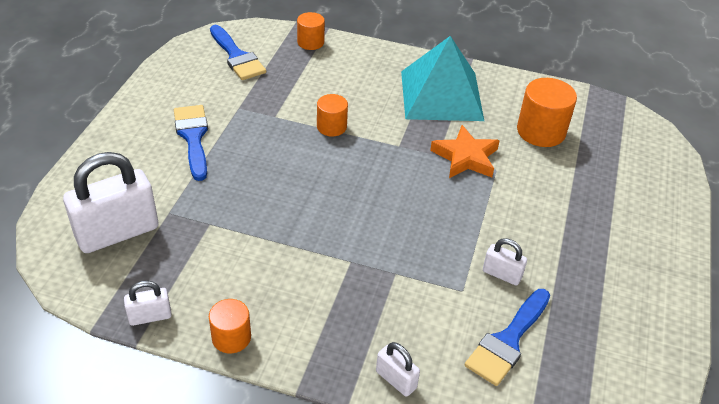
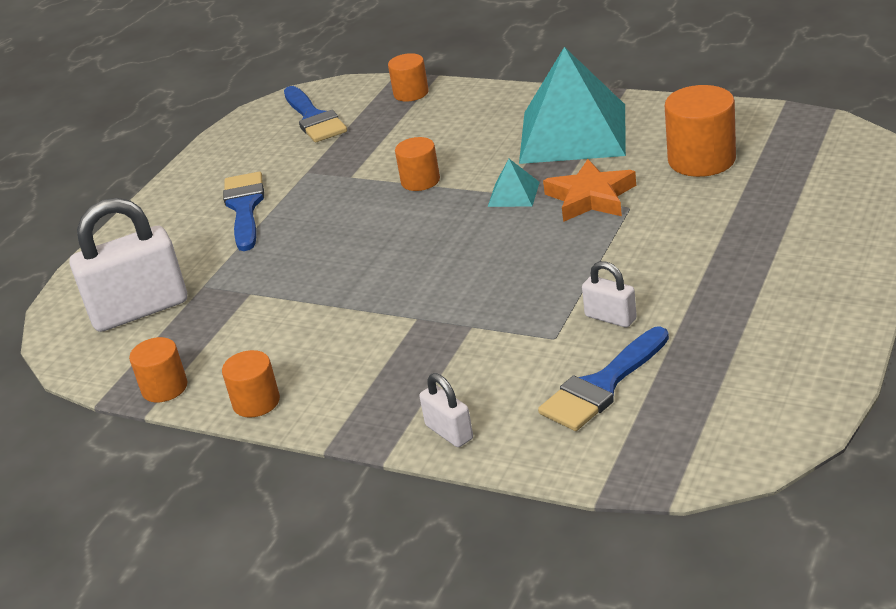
camera: 15 degrees right, 10 degrees down
white padlock [124,280,172,326] -> orange cylinder [129,337,187,402]
none -> turquoise pyramid [488,159,540,207]

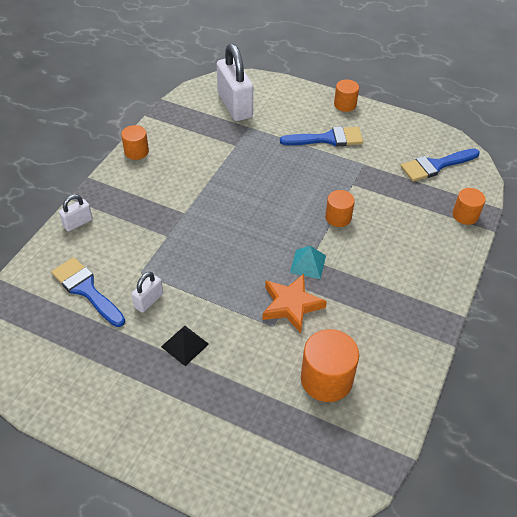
camera: 85 degrees right, 15 degrees up
orange cylinder [129,337,187,402] -> orange cylinder moved to [334,79,359,112]
turquoise pyramid [519,47,626,164] -> none
none -> black pyramid [161,326,209,366]

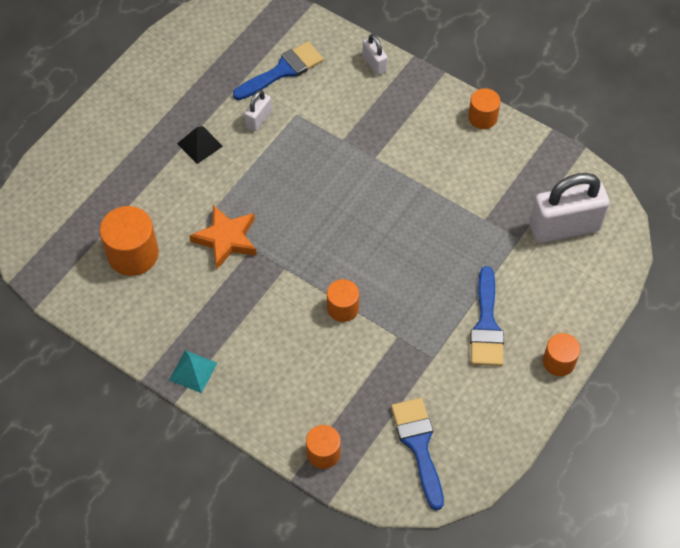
camera: 100 degrees right, 10 degrees up
white padlock [131,272,163,313] -> white padlock turned 75 degrees clockwise [244,90,272,132]
turquoise pyramid [290,246,326,279] -> turquoise pyramid moved to [169,350,217,393]

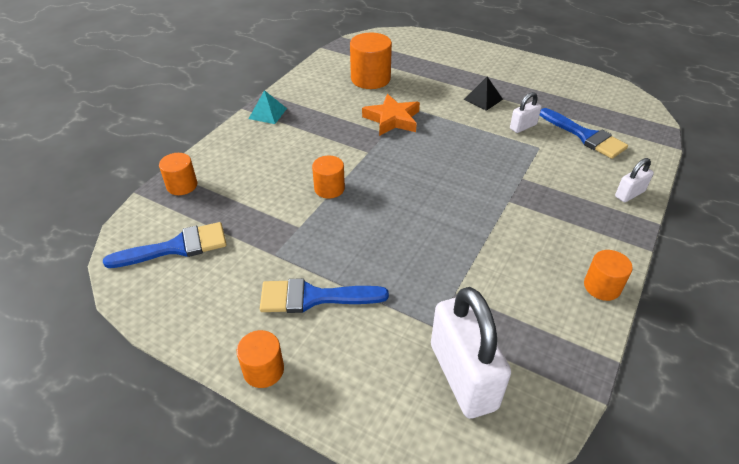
camera: 85 degrees right, 15 degrees down
white padlock [244,90,272,132] -> white padlock turned 60 degrees counterclockwise [510,92,541,133]

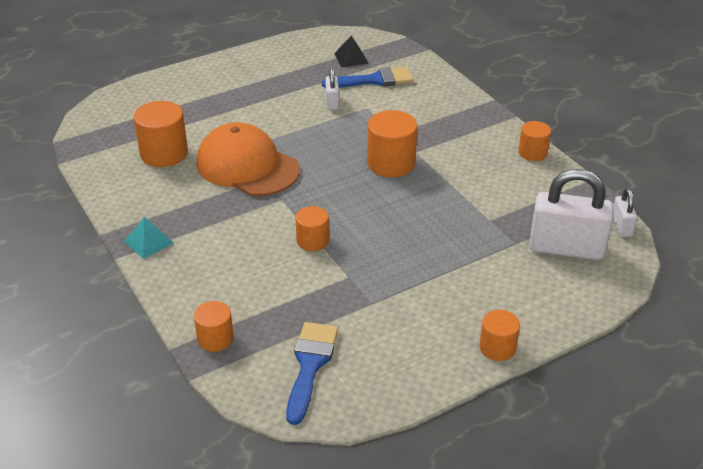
camera: 60 degrees left, 5 degrees down
blue brush [260,278,389,313] -> none
orange star [362,94,420,136] -> orange cap [196,122,300,196]
black pyramid [464,77,503,111] -> black pyramid moved to [334,36,369,67]
white padlock [615,158,654,202] -> white padlock moved to [613,188,637,237]
none -> orange cylinder [367,110,417,177]

